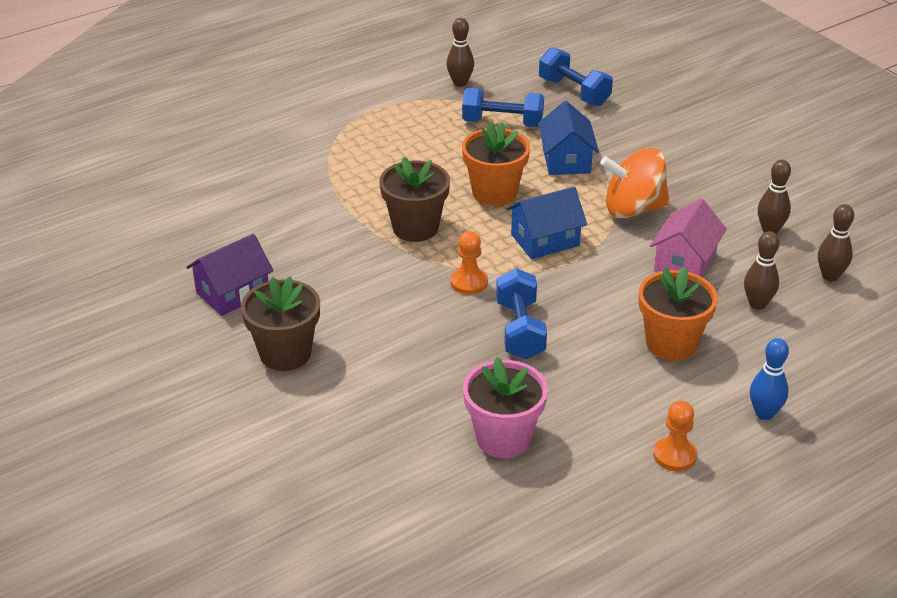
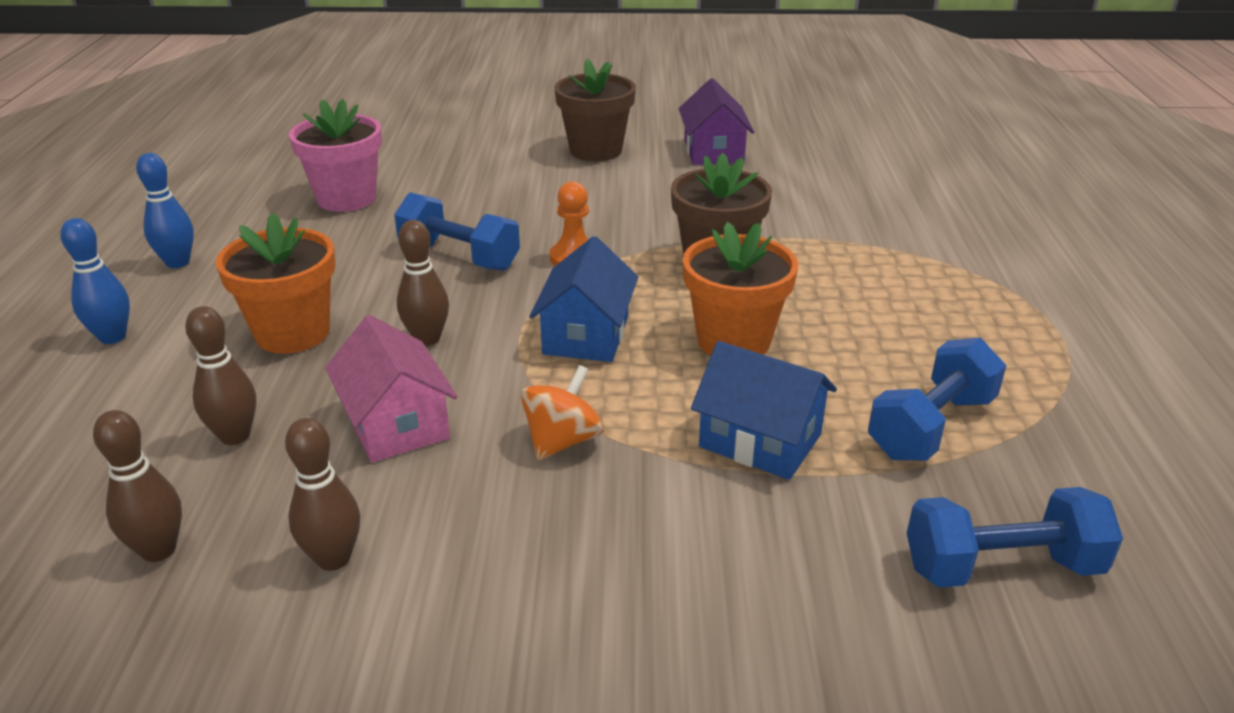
camera: 125 degrees right, 5 degrees down
brown bowling pin [446,18,474,87] -> brown bowling pin moved to [397,220,449,346]
orange spinning top [600,148,670,218] -> orange spinning top [520,365,604,460], size x0.61
orange pawn [653,401,697,472] -> blue bowling pin [136,153,194,268]

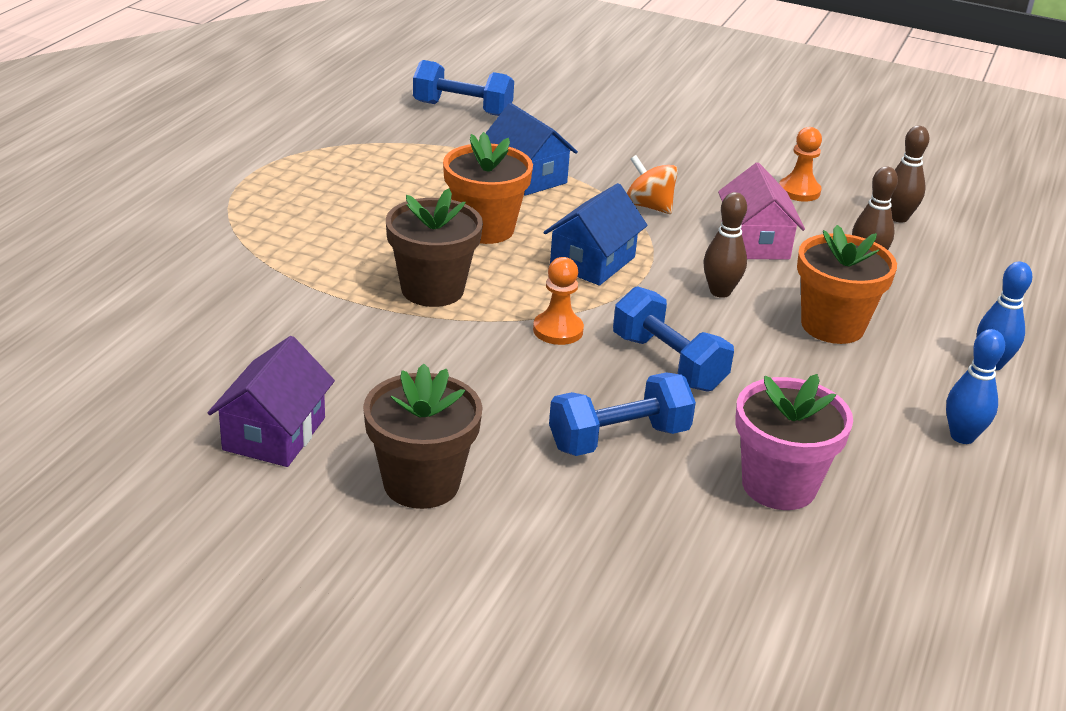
camera: 160 degrees left, 0 degrees up
brown bowling pin [285,418,360,571] -> orange pawn [779,127,822,202]
orange spinning top [520,365,604,460] -> orange spinning top turned 75 degrees clockwise [627,155,678,214]
blue dumbbell [868,337,1007,461] -> blue dumbbell moved to [549,372,696,456]

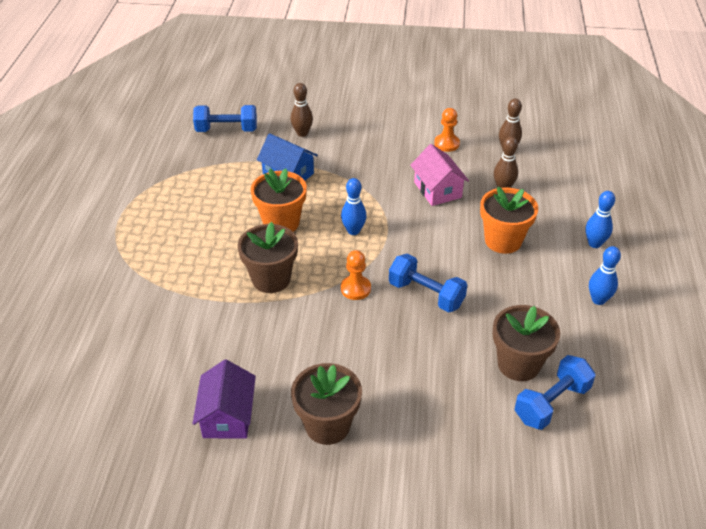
camera: 15 degrees left, 10 degrees up
blue house [544,183,648,286] -> blue bowling pin [341,178,367,235]
blue dumbbell [549,372,696,456] -> blue dumbbell moved to [515,355,596,430]
orange spinning top [627,155,678,214] -> none
brown bowling pin [703,192,747,298] -> brown bowling pin moved to [291,83,313,137]
pink flower pot [735,374,853,510] -> brown flower pot [493,305,560,381]

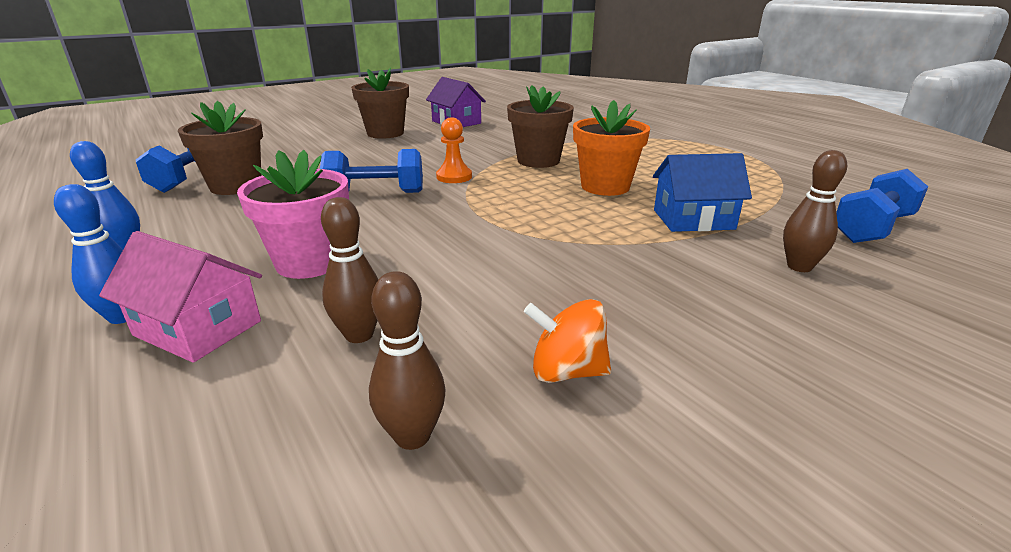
camera: 140 degrees right, 15 degrees down
blue bowling pin [341,178,367,235] -> none
pink house [410,144,469,206] -> pink house moved to [99,231,262,363]
orange pawn [434,108,460,152] -> orange spinning top [524,299,611,383]
orange flower pot [480,187,538,254] -> pink flower pot [237,150,349,279]

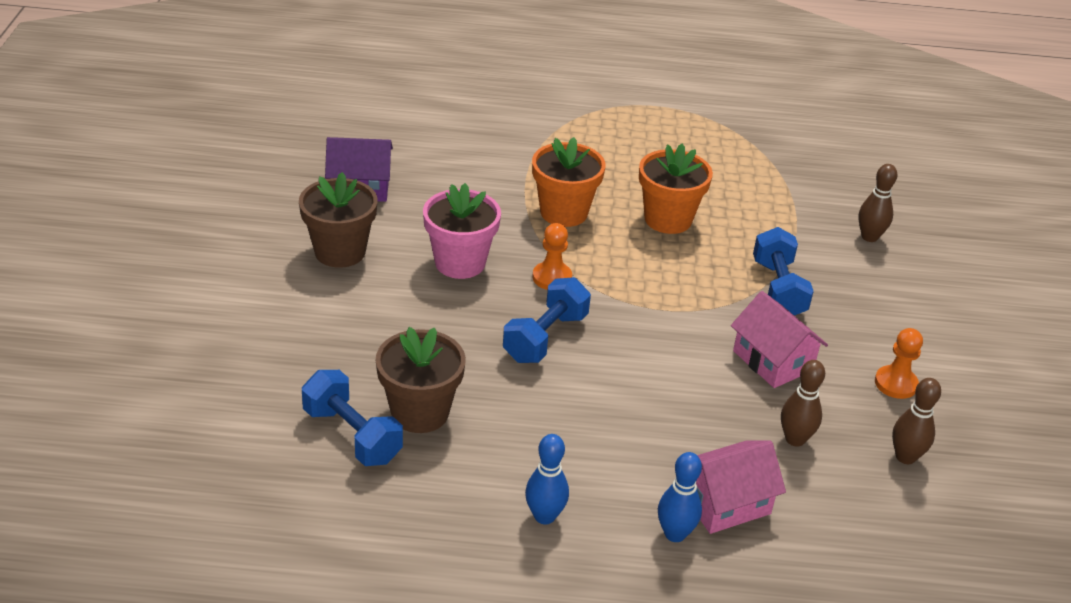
camera: 55 degrees left, 10 degrees up
pink flower pot [237,150,349,279] -> pink flower pot moved to [423,183,501,279]
brown flower pot [507,85,574,168] -> orange flower pot [532,137,606,227]
orange spinning top [524,299,611,383] -> orange pawn [875,328,923,399]
blue house [653,153,752,232] -> none
blue dumbbell [836,169,928,243] -> blue dumbbell moved to [753,227,814,315]
none -> pink house [731,291,828,388]

